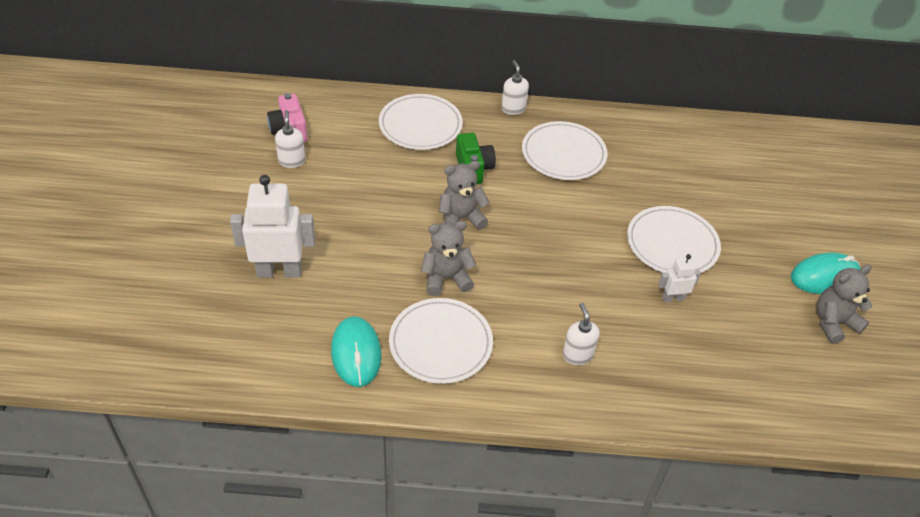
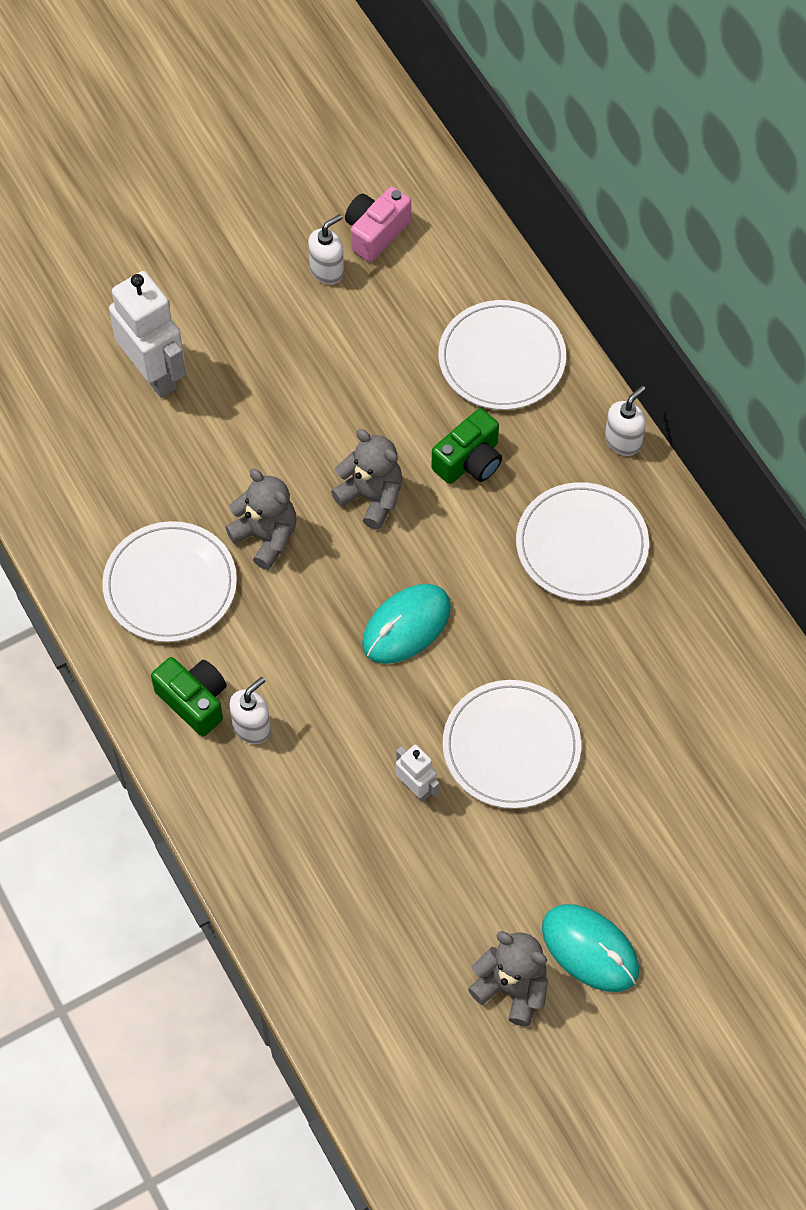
camera: 60 degrees right, 15 degrees up
turquoise mouse [331,316,382,387] -> turquoise mouse moved to [362,584,451,664]
none -> green camera [151,657,227,737]

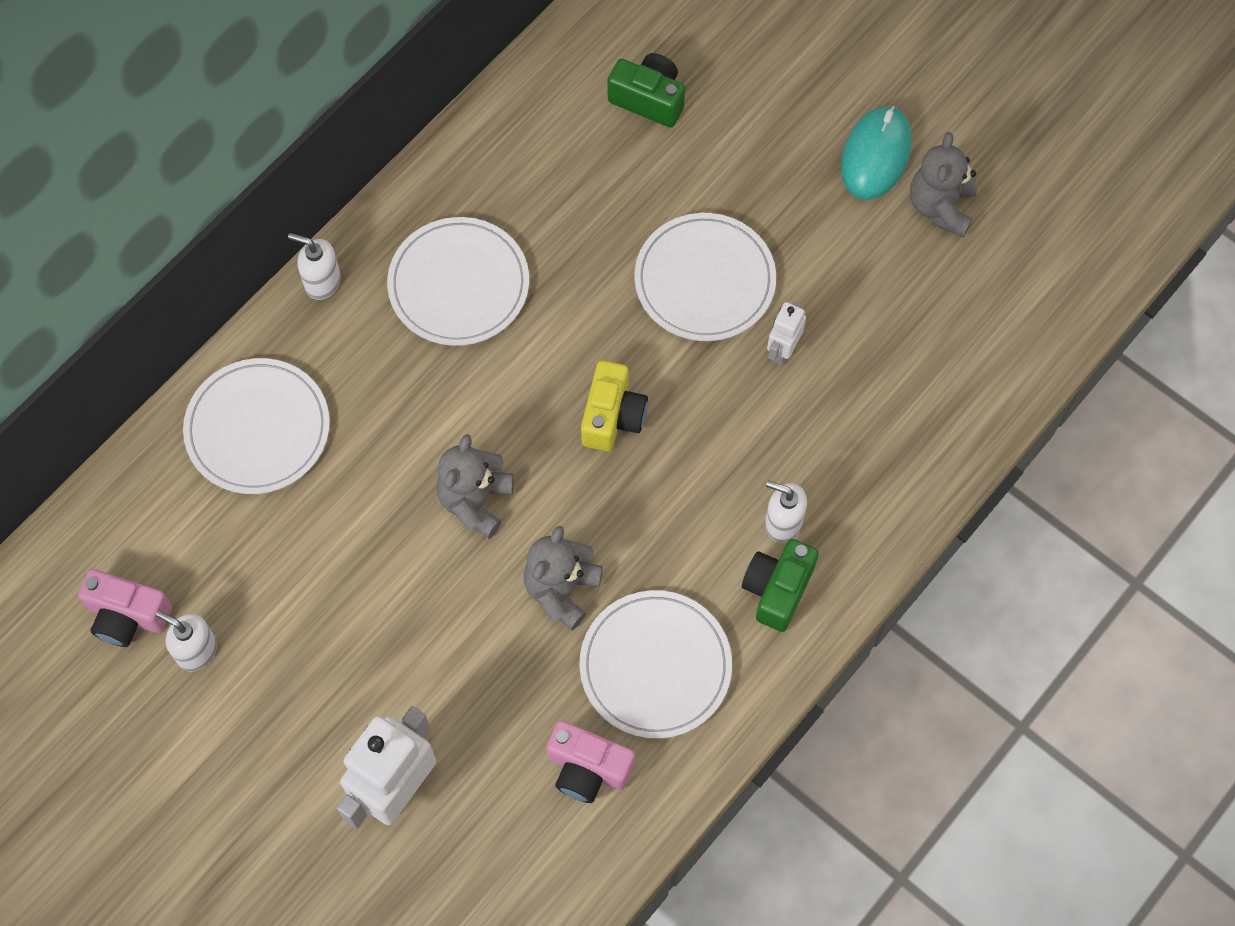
camera: 110 degrees left, 5 degrees up
turquoise mouse [362,584,451,664] -> yellow camera [581,360,648,451]
green camera [431,408,502,484] -> green camera moved to [608,53,685,128]
none -> pink camera [546,721,635,803]

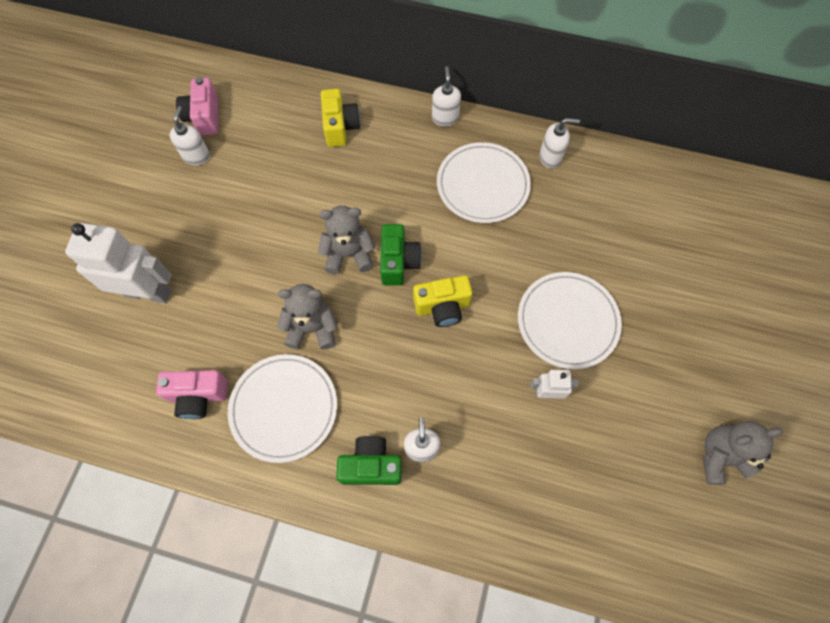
camera: 65 degrees right, 0 degrees up
white plate [183,358,330,494] -> yellow camera [321,89,360,147]
pink camera [546,721,635,803] -> pink camera turned 90 degrees counterclockwise [156,370,228,419]
green camera [608,53,685,128] -> green camera moved to [380,224,422,286]
turquoise mouse [841,106,912,200] -> none
none -> white soap dispenser [539,118,580,168]

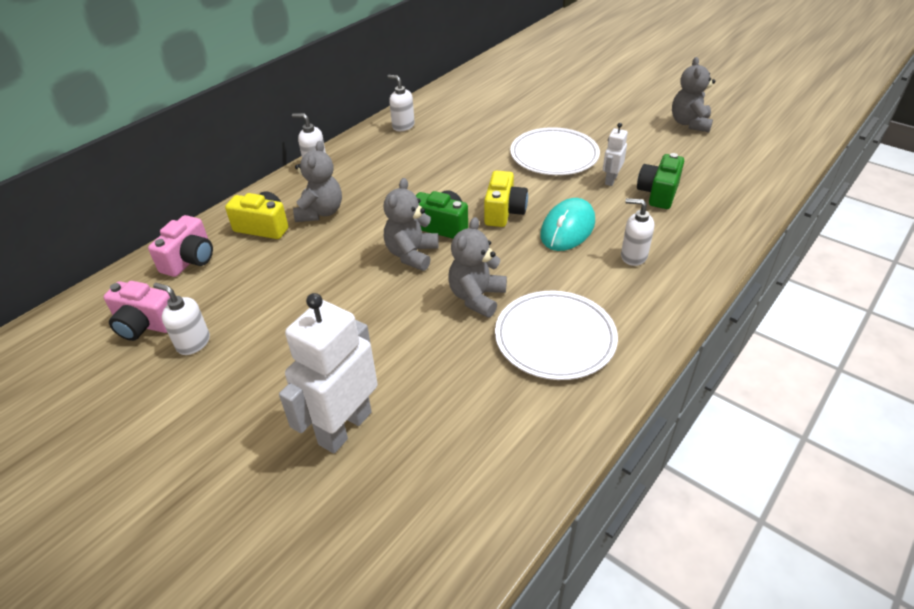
camera: 65 degrees left, 25 degrees down
pink camera [156,370,228,419] -> pink camera moved to [148,215,213,277]
green camera [336,436,402,485] -> green camera moved to [637,153,684,209]
white plate [437,142,531,223] -> none
white soap dispenser [539,118,580,168] -> white soap dispenser turned 75 degrees counterclockwise [387,75,415,131]
none -> grey teddy bear [293,141,342,222]
none -> turquoise mouse [540,198,595,251]

